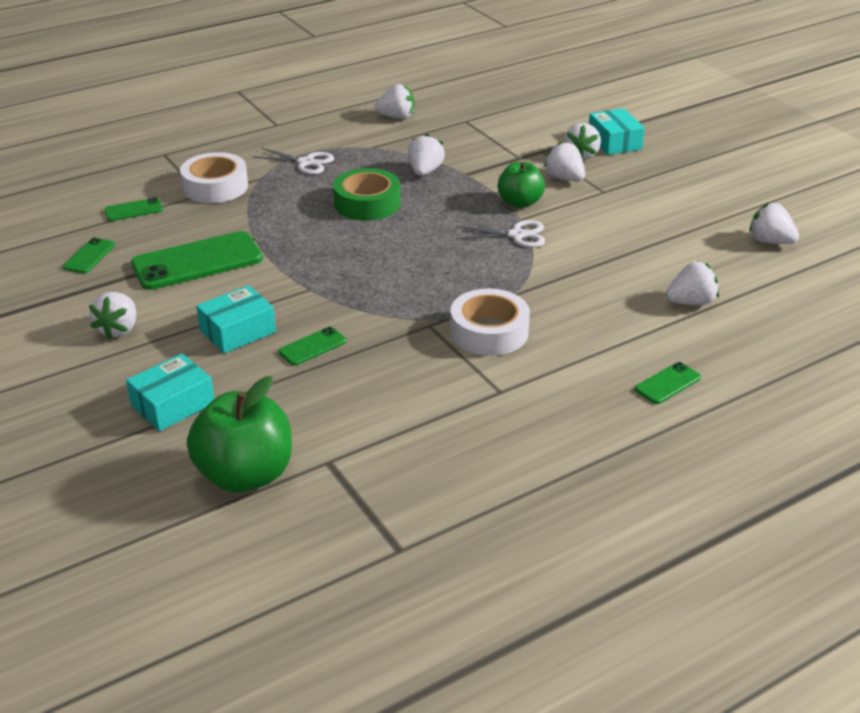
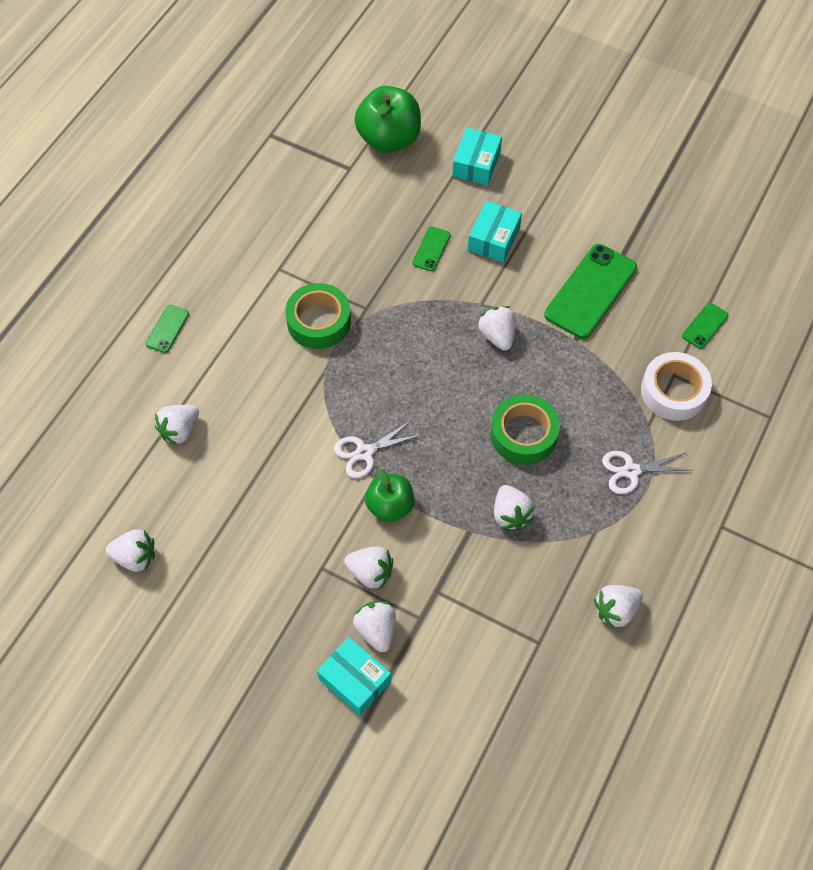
camera: 150 degrees right, 25 degrees up
green phone [63,238,115,273] -> none
white strawberry [89,292,136,339] -> white strawberry moved to [477,306,516,351]
white tape [450,288,530,356] -> green tape [285,283,351,349]

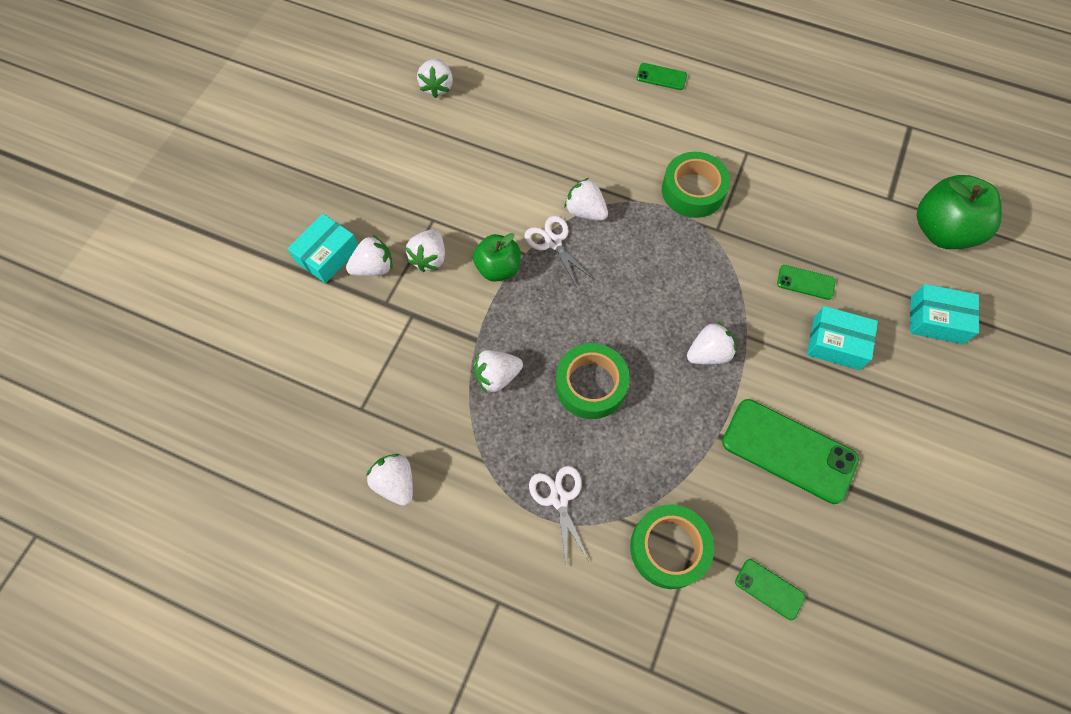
camera: 85 degrees right, 5 degrees up
white strawberry [155,405,199,445] -> white strawberry moved to [564,178,608,221]
white tape [641,352,712,421] -> green tape [630,505,714,589]

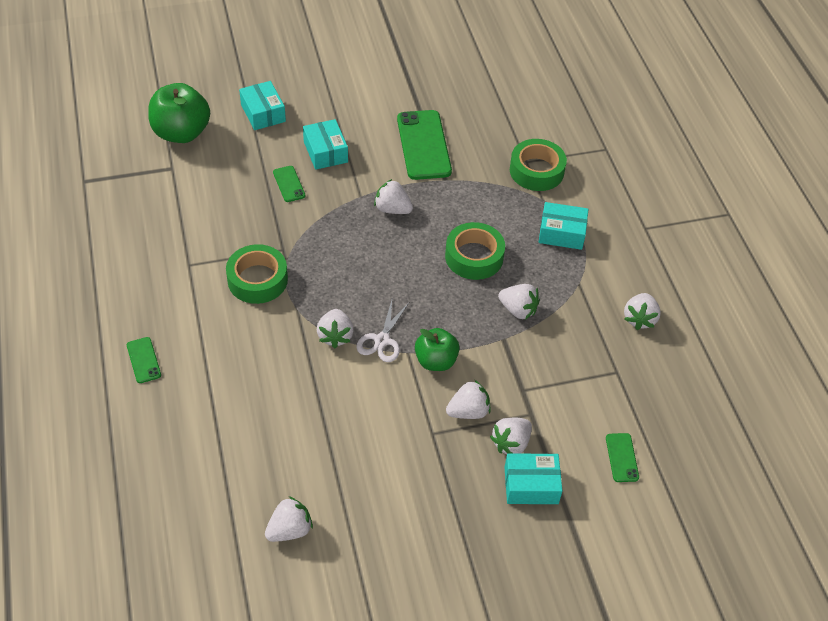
camera: 130 degrees left, 15 degrees down
white strawberry [346,235,393,276] -> white strawberry turned 75 degrees counterclockwise [490,418,532,454]
white scissors [529,466,589,564] -> turquoise box [539,202,589,250]
green phone [735,559,805,620] -> green phone moved to [606,433,639,482]

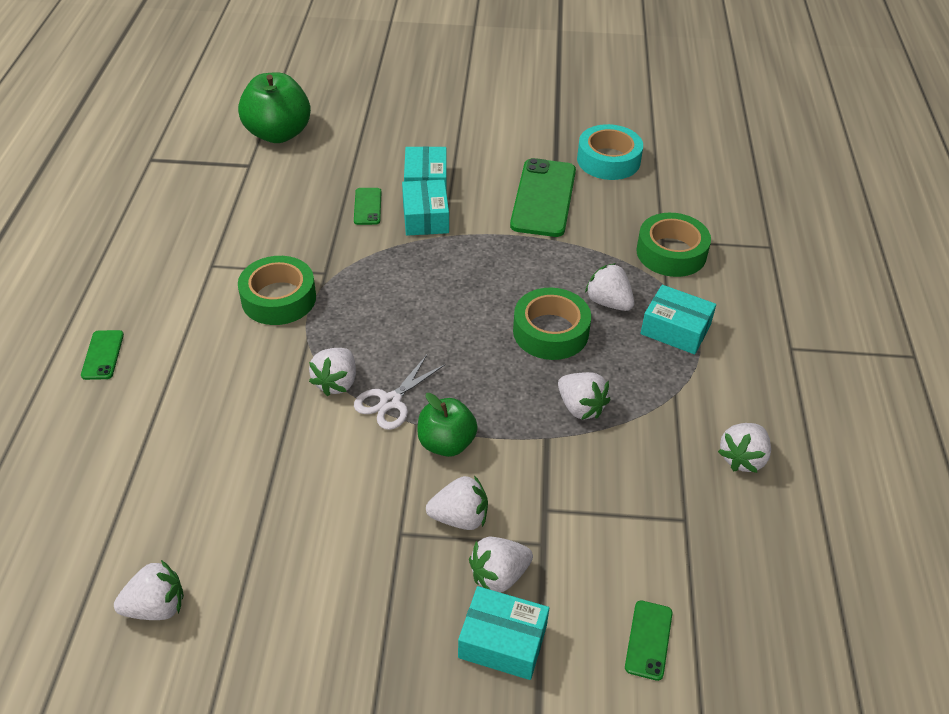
camera: 20 degrees right, 5 degrees down
turquoise box [239,81,286,130] -> turquoise box moved to [402,180,449,236]
white strawberry [374,179,413,214] -> white strawberry moved to [585,263,634,311]
none -> turquoise tape [577,124,643,180]

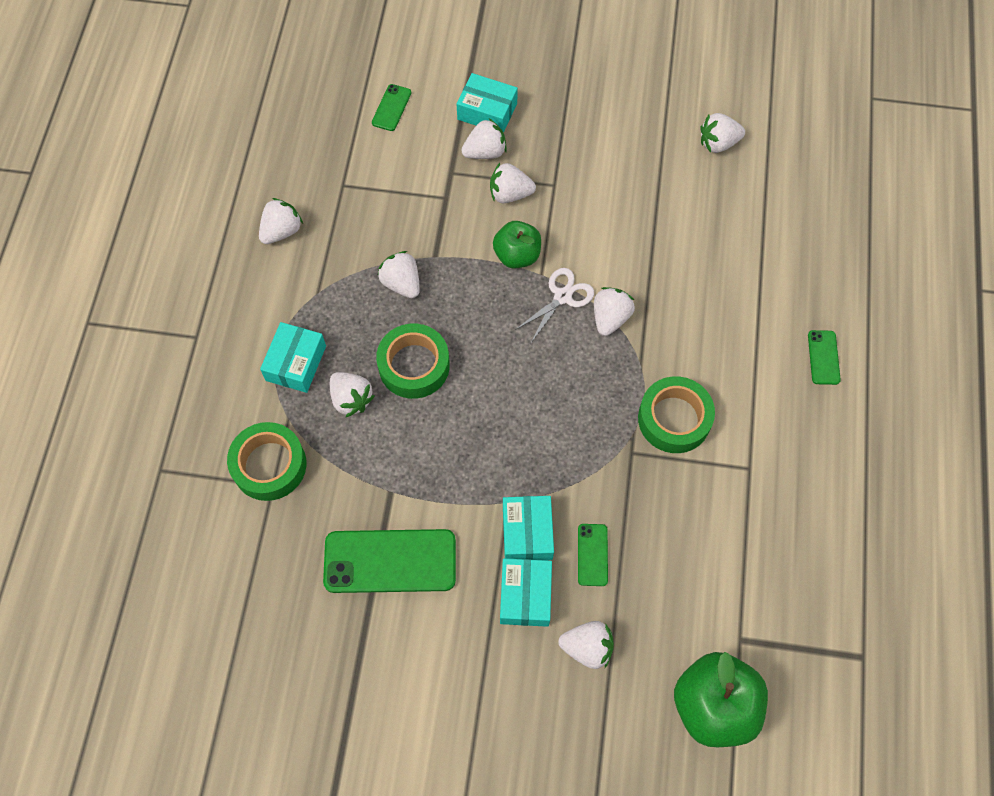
camera: 175 degrees left, 20 degrees up
green phone [510,158,576,237] -> green phone turned 75 degrees clockwise [323,529,456,593]
turquoise tape [577,124,643,180] -> none
turquoise box [641,285,716,354] -> turquoise box turned 75 degrees clockwise [260,322,326,393]
none -> white strawberry [558,621,614,669]

